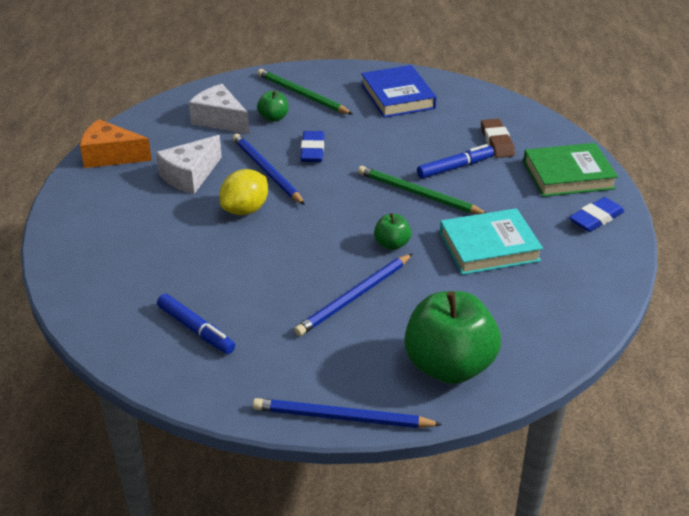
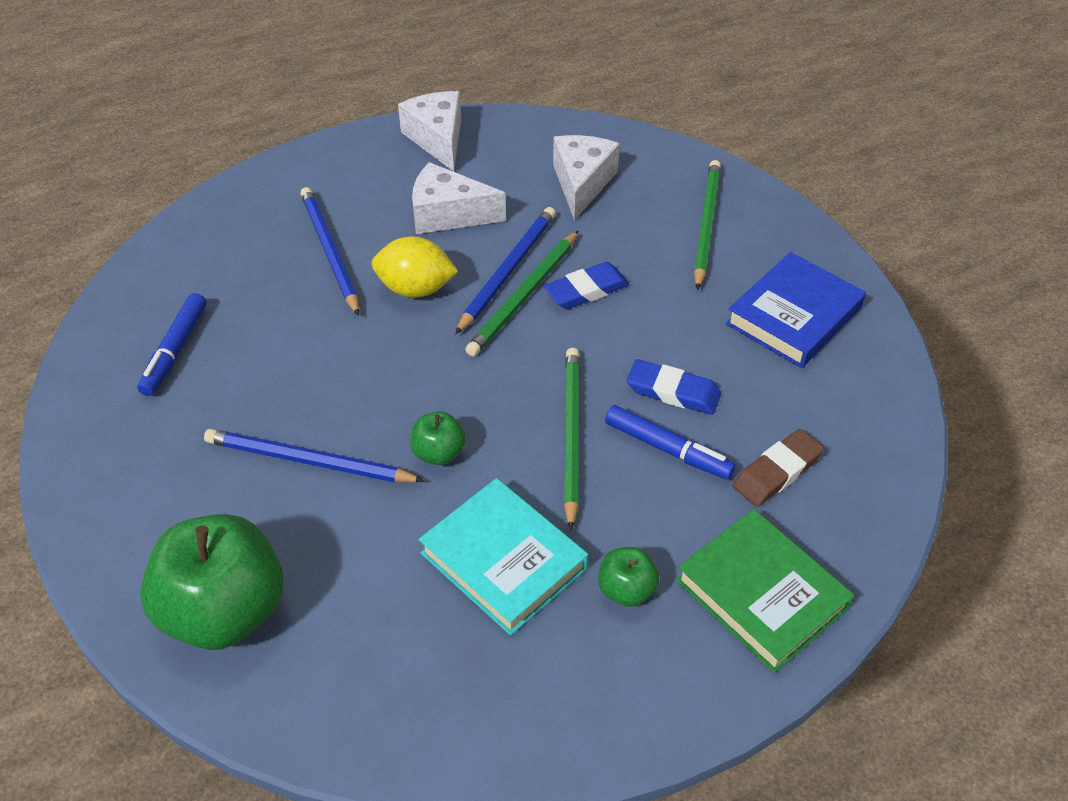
camera: 60 degrees right, 10 degrees up
orange cheese [80,119,152,168] -> white cheese [398,91,461,171]
blue pencil [253,398,442,428] -> blue pencil moved to [301,187,359,316]
green apple [257,91,288,122] -> green apple moved to [598,547,659,607]
blue eraser [569,197,625,232] -> blue eraser moved to [627,359,721,415]
none -> green pencil [465,230,579,356]

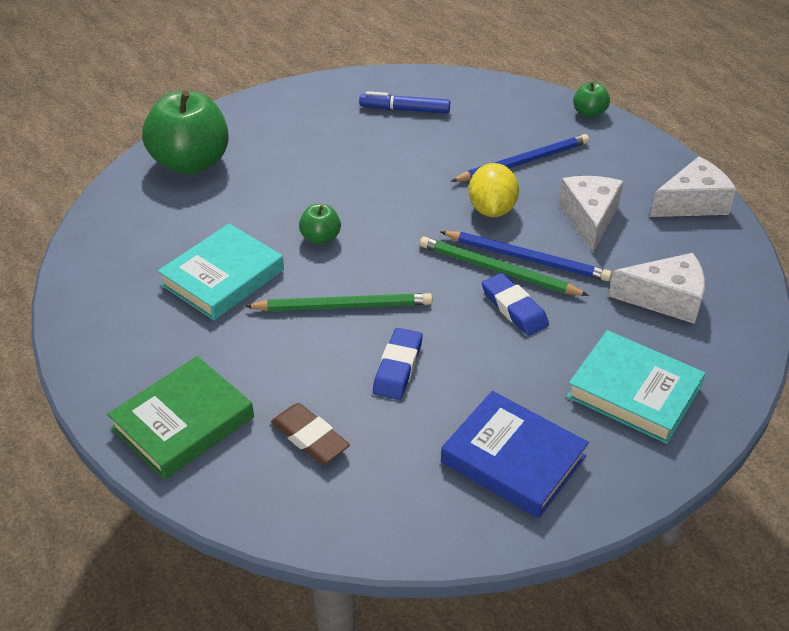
camera: 85 degrees right, 5 degrees down
blue pencil [204,429,425,482] -> none
green apple [598,547,659,607] -> green apple moved to [573,82,610,118]
blue marker [605,405,736,480] -> none
green pencil [694,160,721,290] -> turquoise book [566,330,705,444]

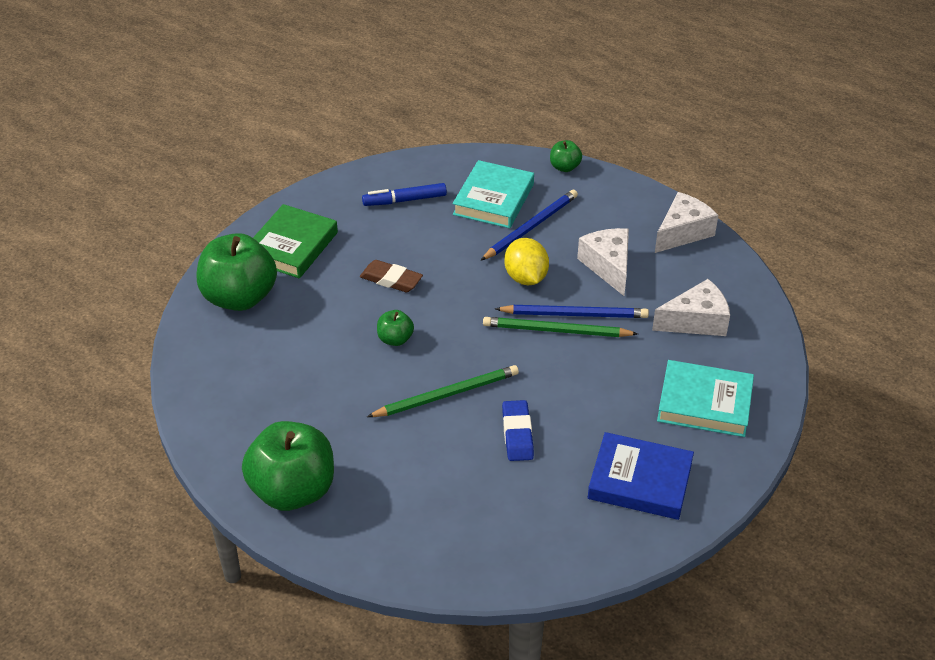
camera: 20 degrees left, 0 degrees up
green book [107,356,254,480] -> green book moved to [253,204,338,278]
turquoise book [158,223,284,320] -> turquoise book moved to [453,160,534,228]
brown eraser [271,403,350,464] -> brown eraser moved to [360,260,423,292]
blue eraser [482,273,549,336] -> none
none -> green apple [242,421,334,511]

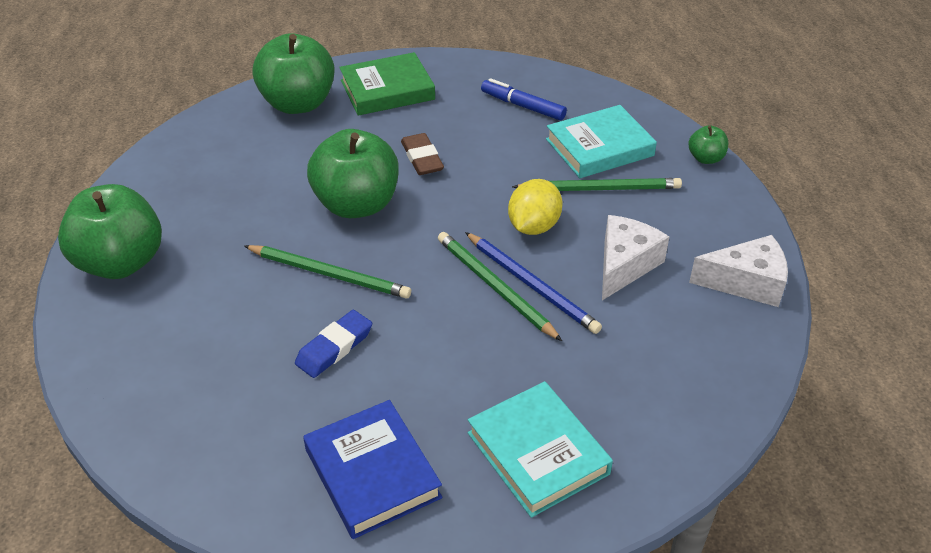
camera: 45 degrees right, 0 degrees up
green apple [377,310,414,346] -> green apple [307,129,399,218], size x2.18
blue pencil [481,190,578,260] -> green pencil [512,178,682,191]
white cheese [652,279,730,336] -> none

